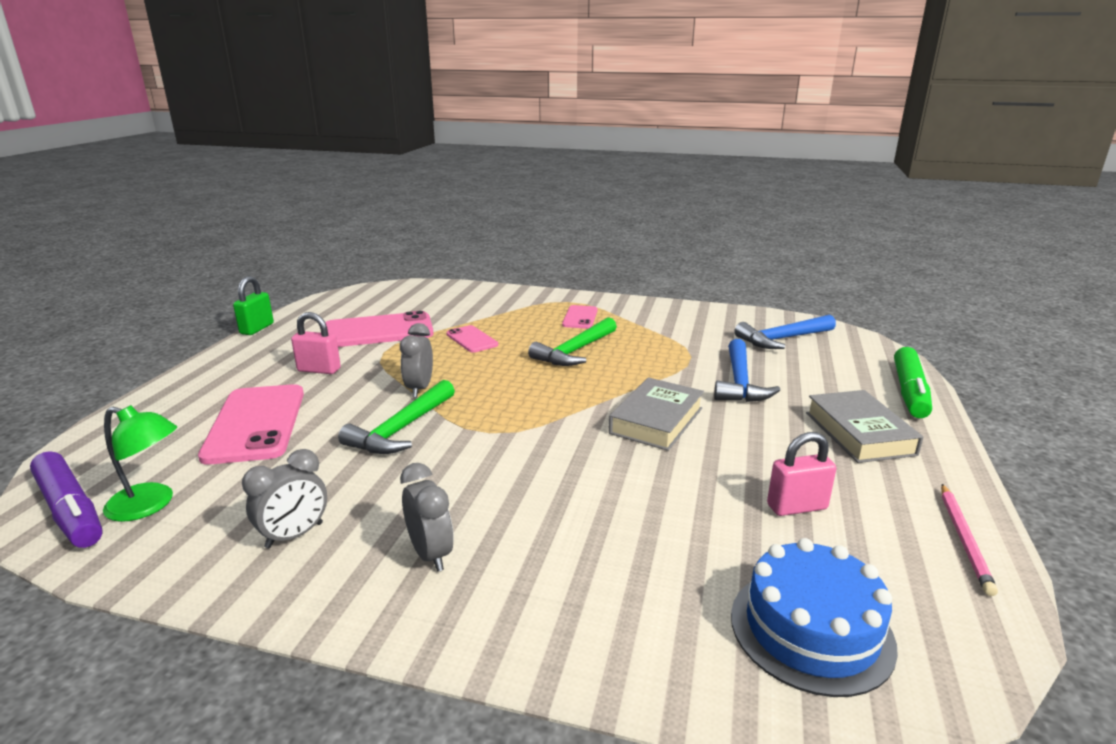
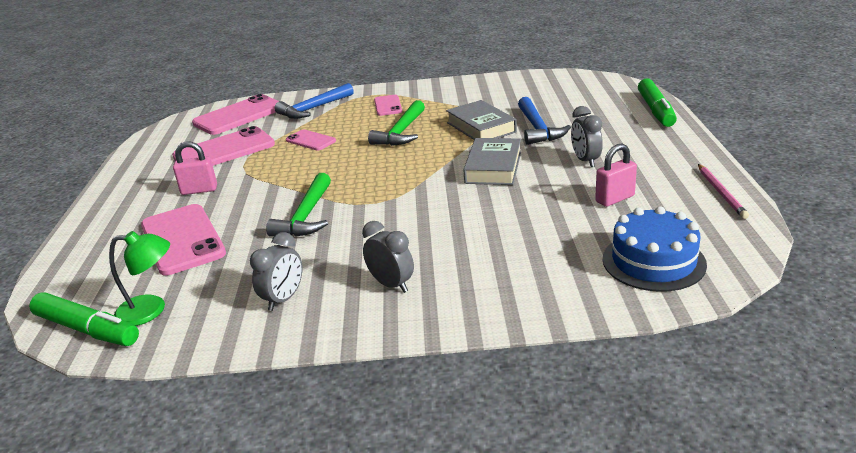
camera: 15 degrees left, 5 degrees up
purple marker [30,451,103,548] -> green marker [29,292,139,346]
green padlock [233,276,274,335] -> none
grey clock [400,323,433,397] -> grey clock moved to [571,106,603,167]
blue hammer [734,314,836,349] -> blue hammer moved to [274,83,354,119]
grey book [806,390,923,463] -> grey book moved to [446,100,517,140]
none -> pink phone [192,94,279,135]

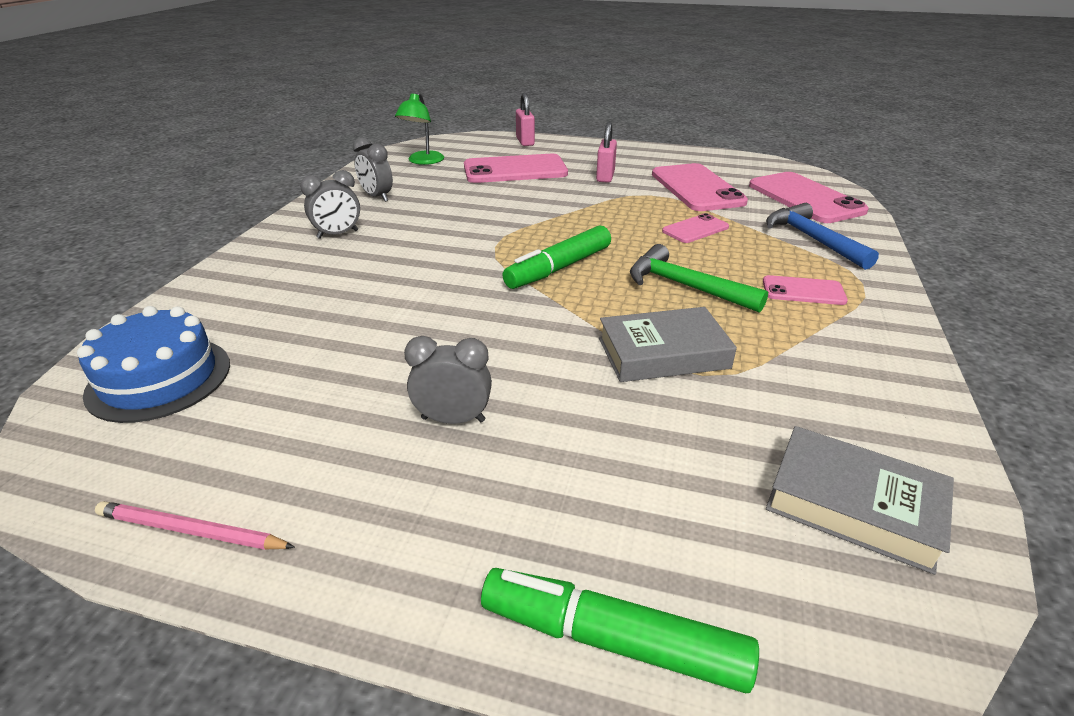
camera: 105 degrees right, 5 degrees up
green marker [29,292,139,346] -> green marker moved to [502,225,611,289]
green hammer [266,173,331,237] -> none
grey book [463,138,521,185] -> grey book moved to [766,426,954,575]
blue hammer [518,97,571,145] -> none
pink padlock [595,144,637,207] -> pink padlock moved to [516,93,535,146]

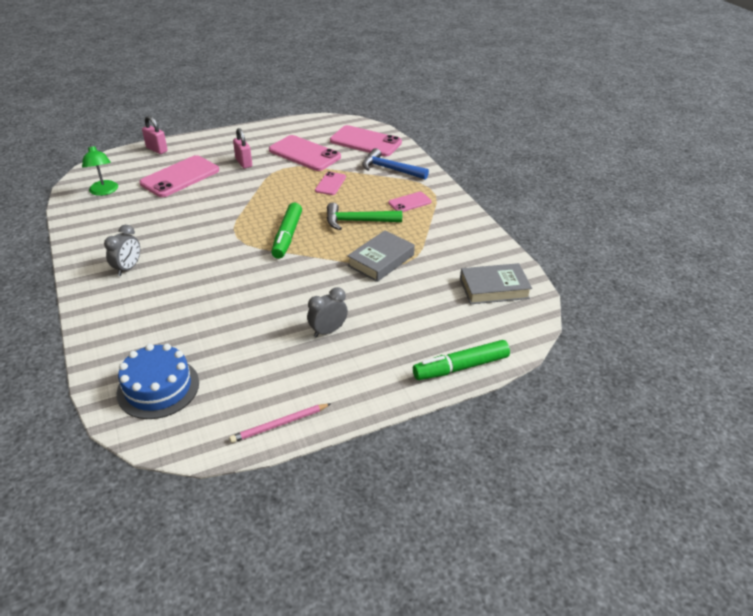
camera: 40 degrees left, 5 degrees up
grey clock [353,137,393,202] -> none

